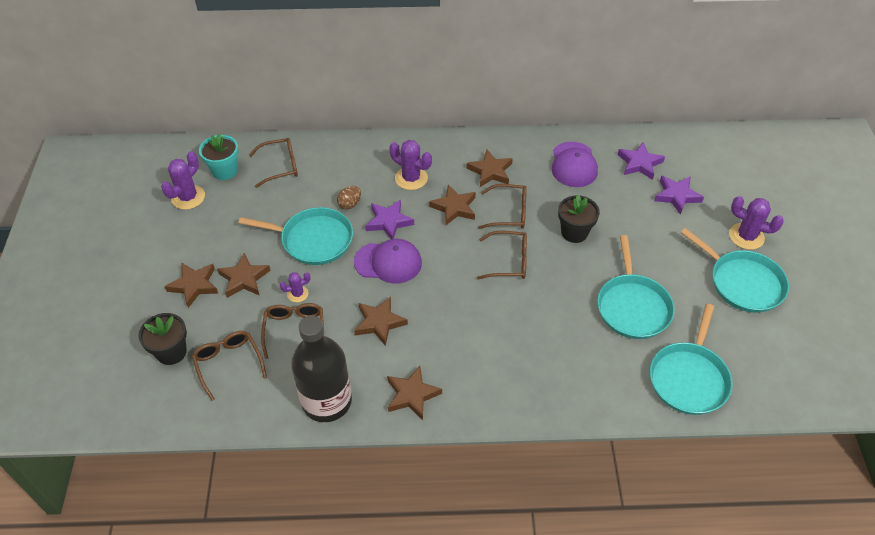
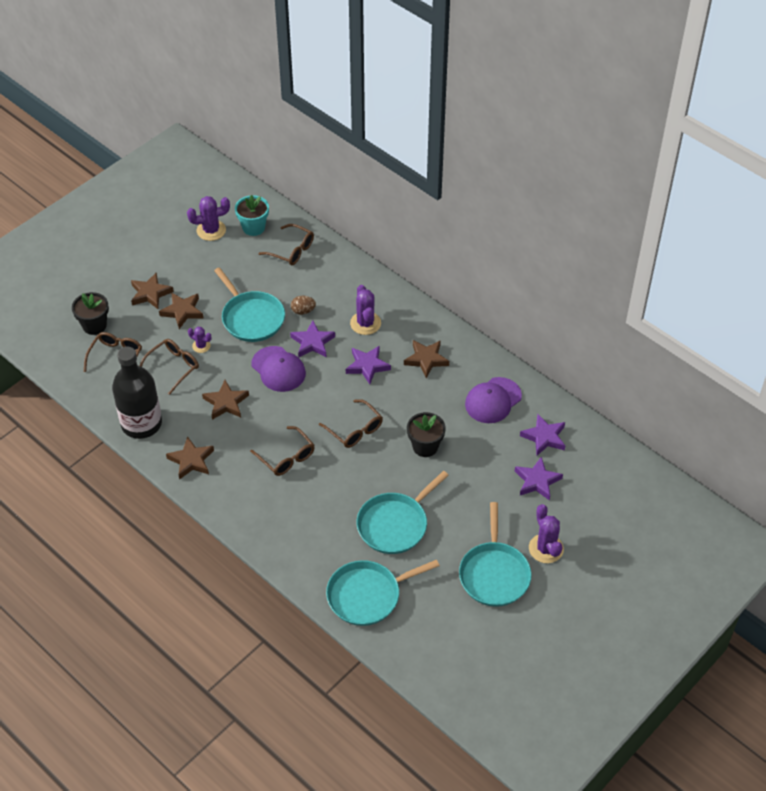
camera: 45 degrees right, 0 degrees up
brown star [429,185,476,225] -> purple star [346,346,391,384]
brown glasses [478,184,527,229] -> brown glasses moved to [250,426,315,476]

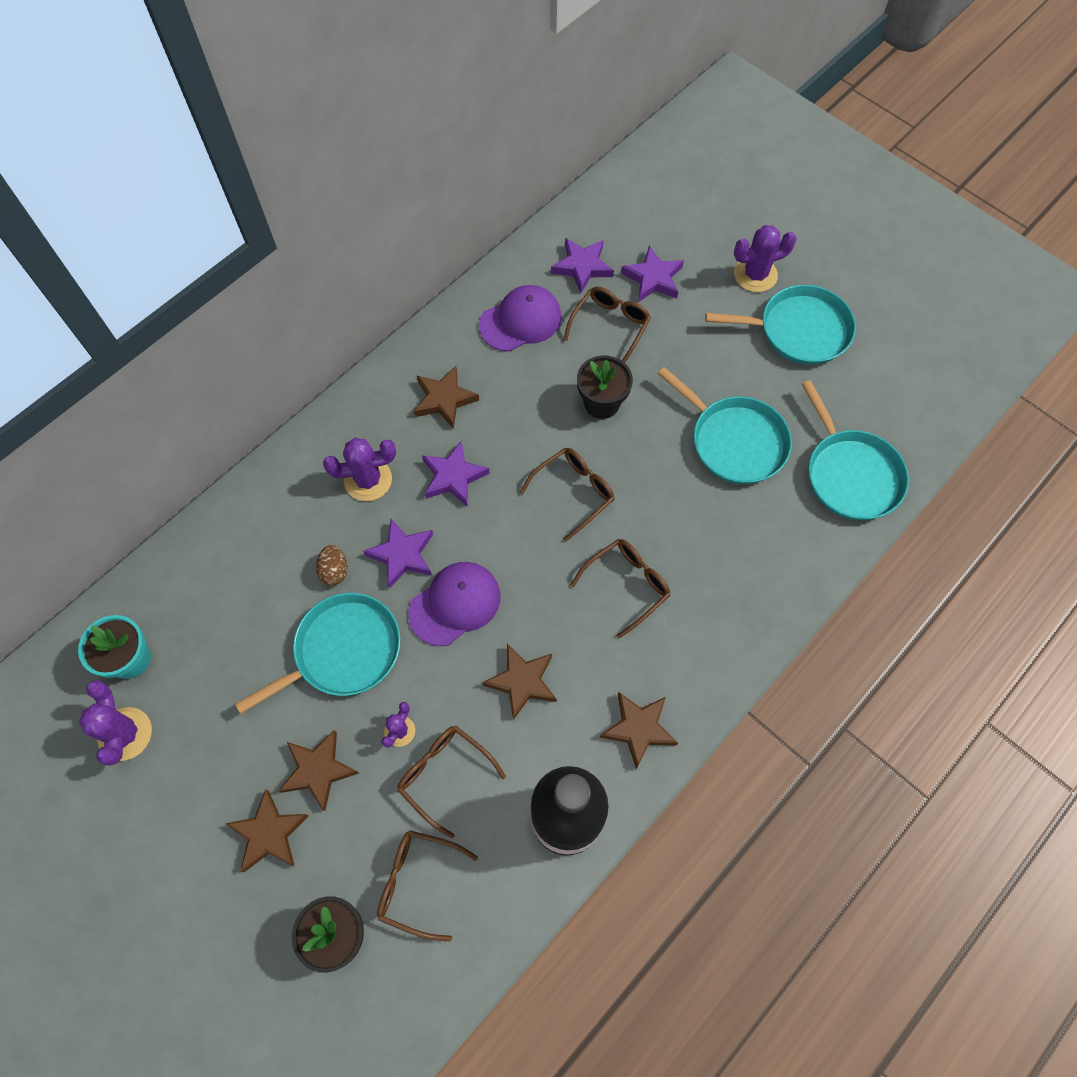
camera: 90 degrees left, 15 degrees up
brown glasses [258,224,314,265] -> brown glasses moved to [563,287,651,363]
purple cap [465,377,522,423] -> purple cap turned 75 degrees counterclockwise [479,285,562,352]

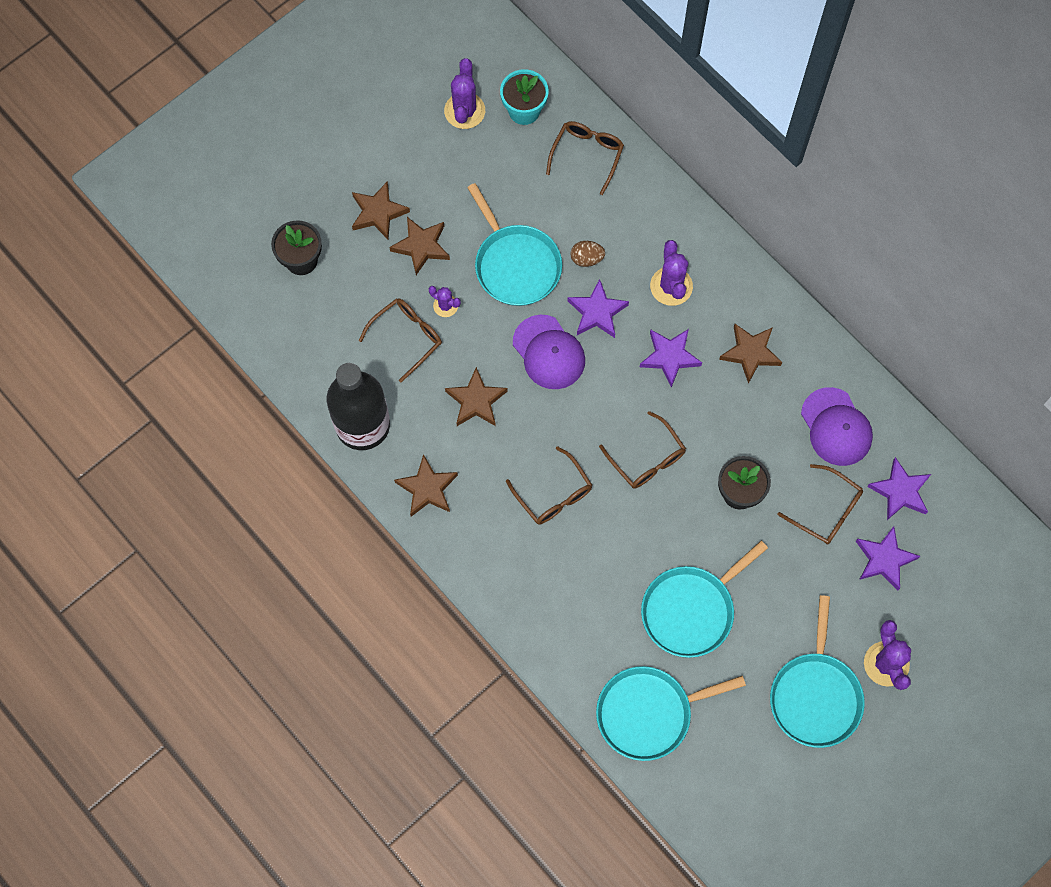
camera: 95 degrees right, 5 degrees up
purple cactus [79,680,152,766] -> purple cactus turned 75 degrees counterclockwise [444,58,485,129]
brown glasses [377,830,478,941] -> brown glasses moved to [546,121,624,195]

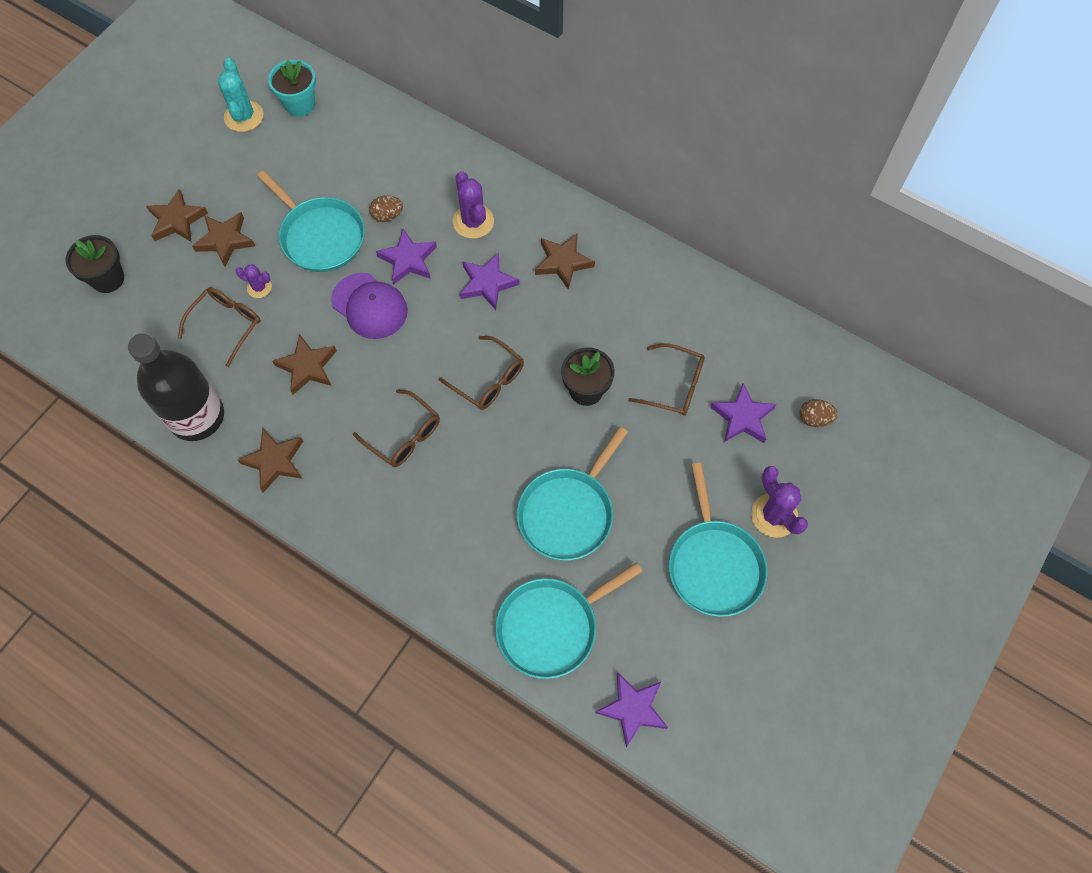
camera: 15 degrees left, 5 degrees down
purple cactus [444,58,485,129] -> turquoise cactus [218,58,264,132]
brown glasses [546,121,624,195] -> none
purple cap [801,387,873,466] -> none
purple star [867,457,931,520] -> purple star moved to [596,672,668,748]
none -> brown egg [800,399,838,427]

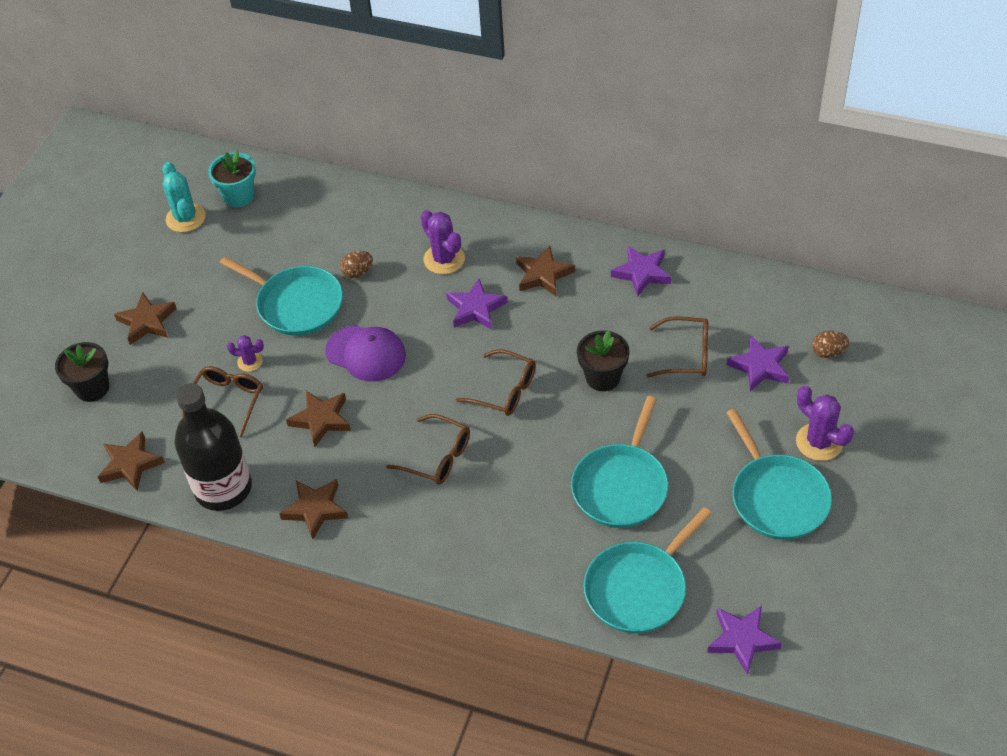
camera: 10 degrees left, 15 degrees down
brown star [192,212,255,267] -> brown star moved to [98,431,165,491]
purple star [376,229,437,285] -> purple star moved to [611,246,671,297]

